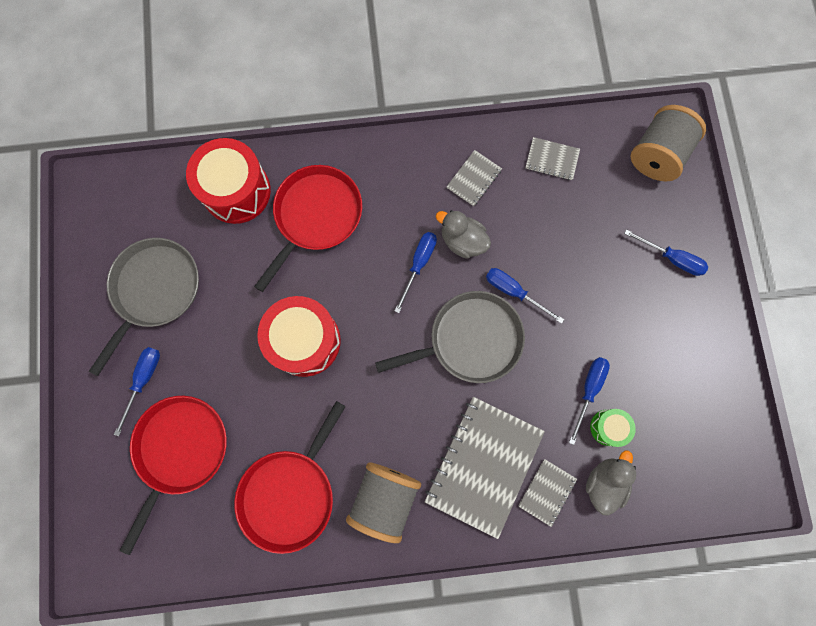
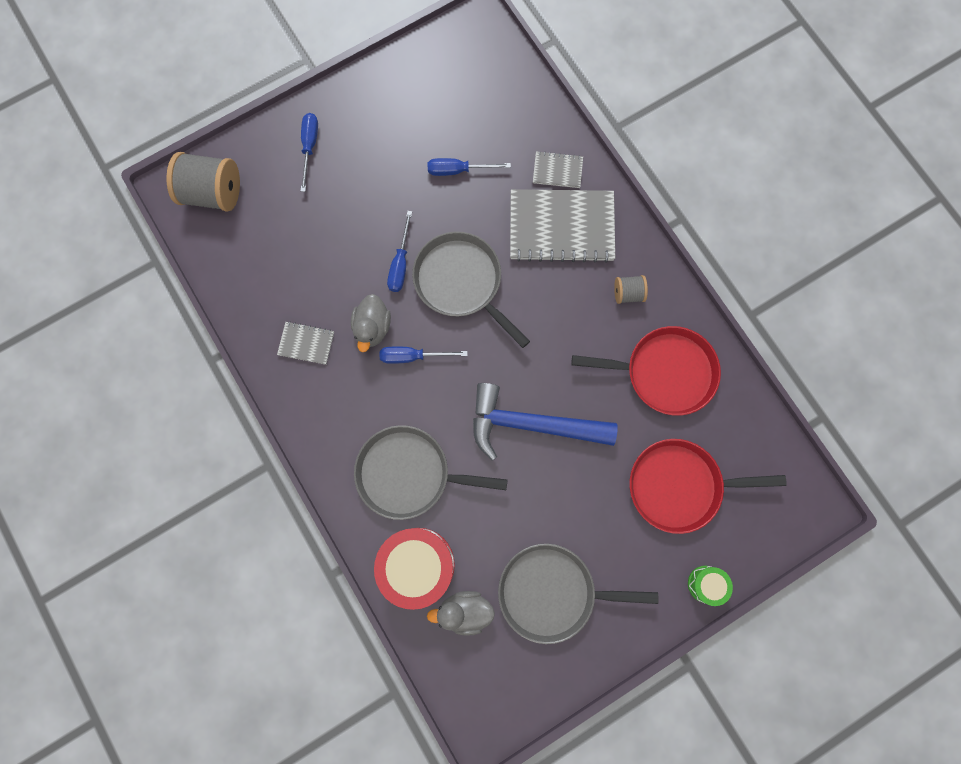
camera: 115 degrees left, 0 degrees up
blue screwdriver [114,347,160,436] -> none
red pan [254,165,362,292] -> grey pan [354,425,507,520]
red drum [257,296,341,377] -> blue hammer [473,383,618,460]
grey spool [346,462,421,543] -> grey spool [614,275,648,304], size x0.51
grey notebook [526,137,580,180] -> none
grey duck [586,450,636,516] -> grey duck moved to [427,591,495,636]
green drum [590,409,636,447] -> green drum moved to [688,566,733,606]

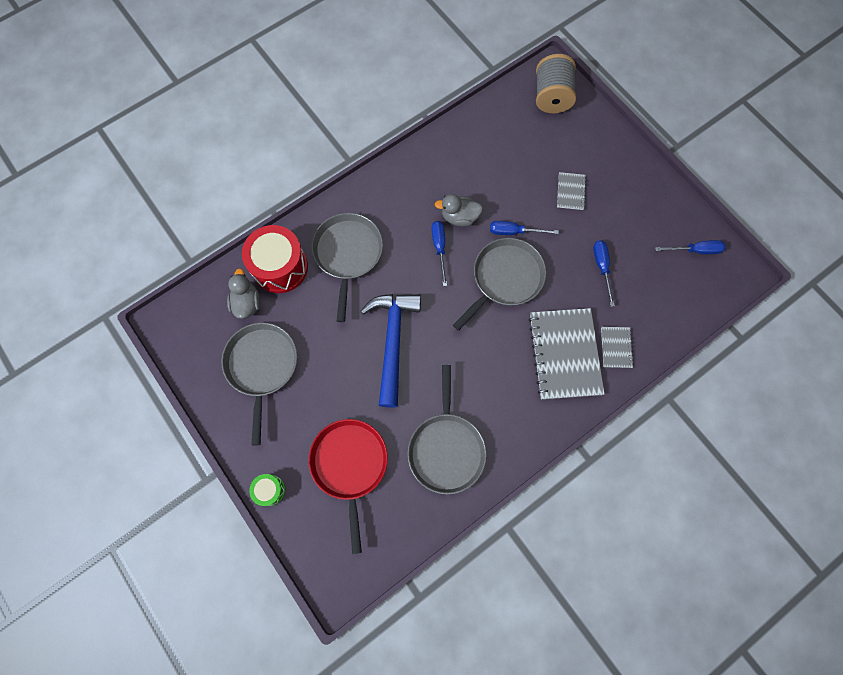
camera: 85 degrees right, 5 degrees down
grey notebook [277,322,334,365] -> grey notebook moved to [557,172,586,210]
blue screwdriver [301,113,318,192] -> blue screwdriver moved to [655,240,726,254]
red pan [571,326,721,416] -> grey pan [407,365,487,495]
grey spool [614,275,648,304] -> none

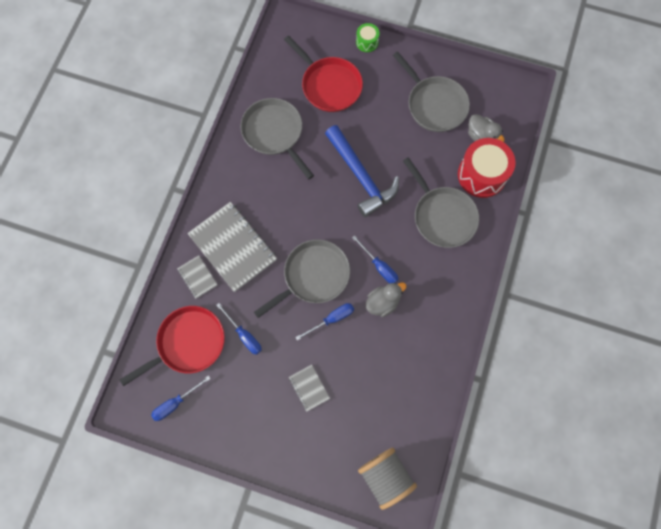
camera: 145 degrees right, 0 degrees up
grey pan [453,238,546,331] -> grey pan turned 135 degrees counterclockwise [254,239,350,318]
none -> red pan [120,306,225,386]

